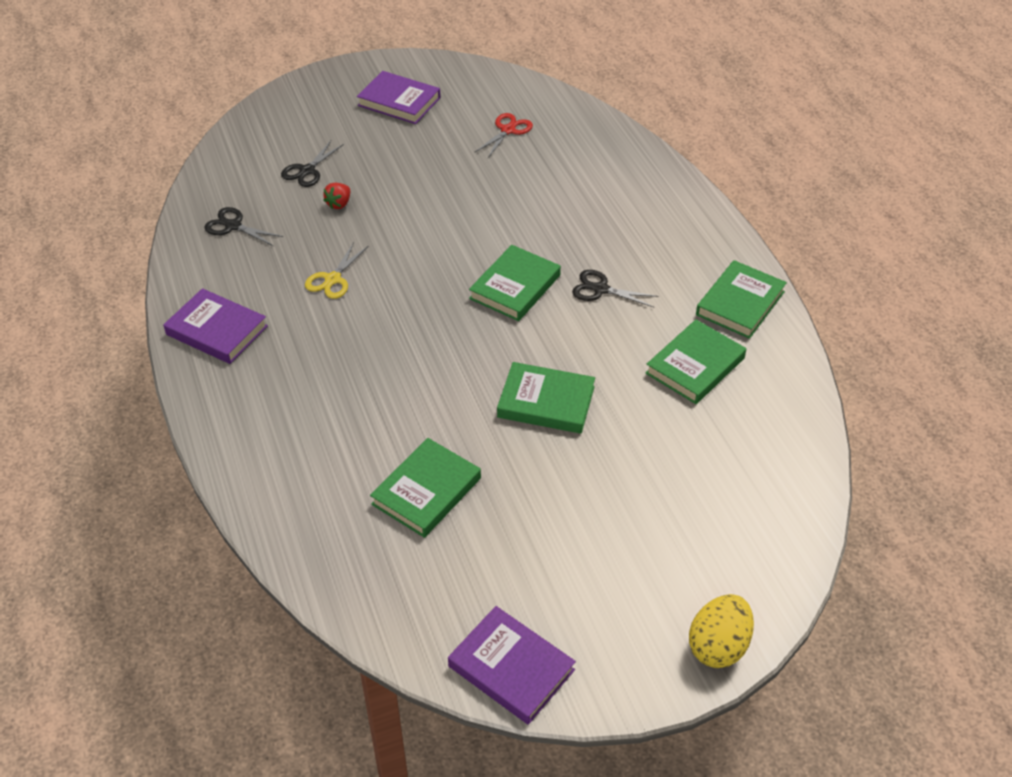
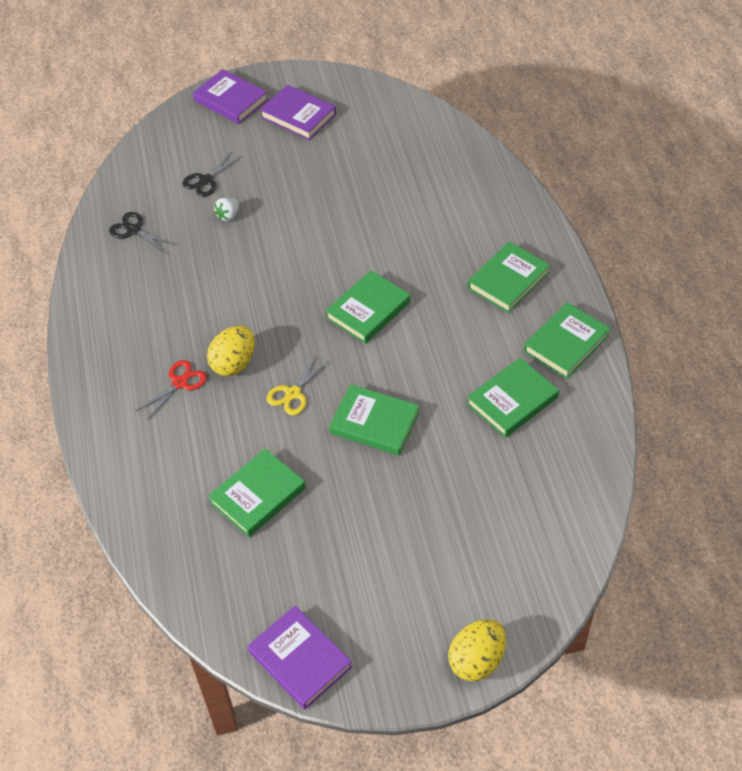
camera: 10 degrees right, 5 degrees up
purple book [163,288,268,364] -> purple book moved to [193,69,268,124]
yellow scissors [305,242,369,299] -> yellow scissors moved to [267,354,330,415]
red strawberry [323,183,350,209] -> white strawberry [214,198,239,221]
red scissors [474,113,533,158] -> red scissors moved to [136,360,207,420]
black scissors [572,270,659,307] -> none
none -> yellow egg [207,326,255,376]
none -> green book [468,242,550,313]

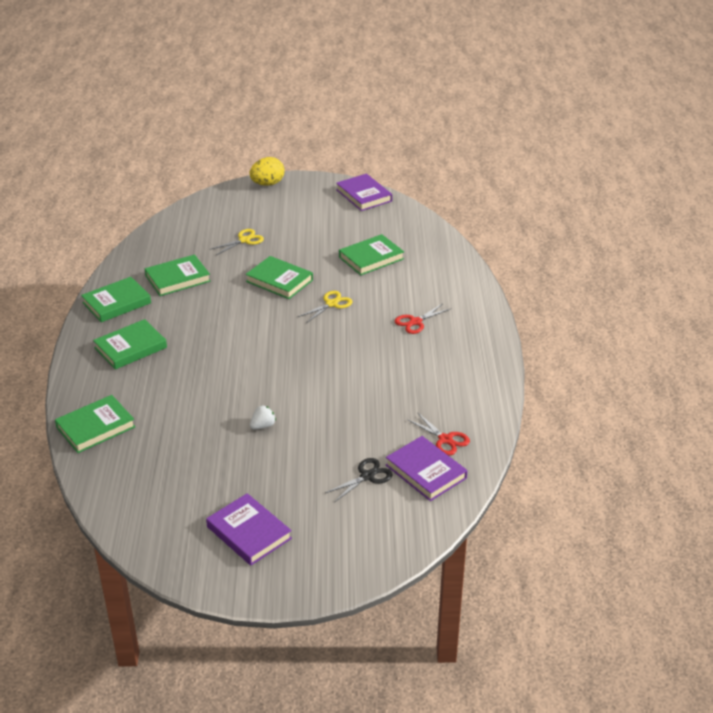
camera: 170 degrees left, 15 degrees down
black scissors [109,212,175,253] -> red scissors [407,412,470,456]
purple book [193,69,268,124] -> purple book moved to [386,436,467,501]
yellow egg [207,326,255,376] -> none
white strawberry [214,198,239,221] -> white strawberry moved to [250,405,276,429]
green book [326,270,410,344] -> green book moved to [55,395,135,453]
none -> yellow scissors [211,229,264,255]

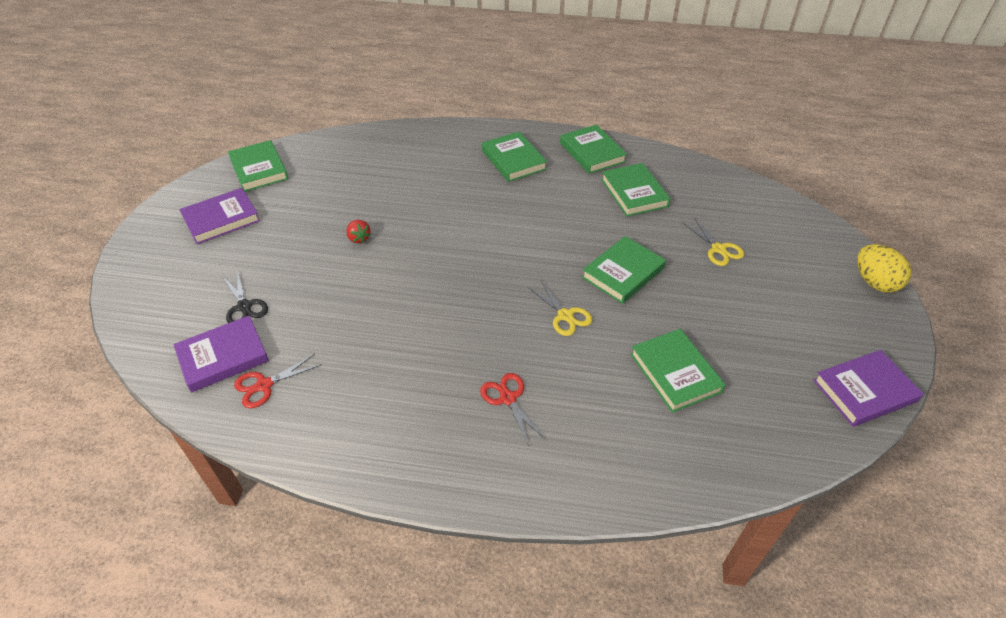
camera: 100 degrees right, 10 degrees up
green book [55,395,135,453] -> green book moved to [228,140,288,192]
white strawberry [250,405,276,429] -> red strawberry [346,220,371,243]

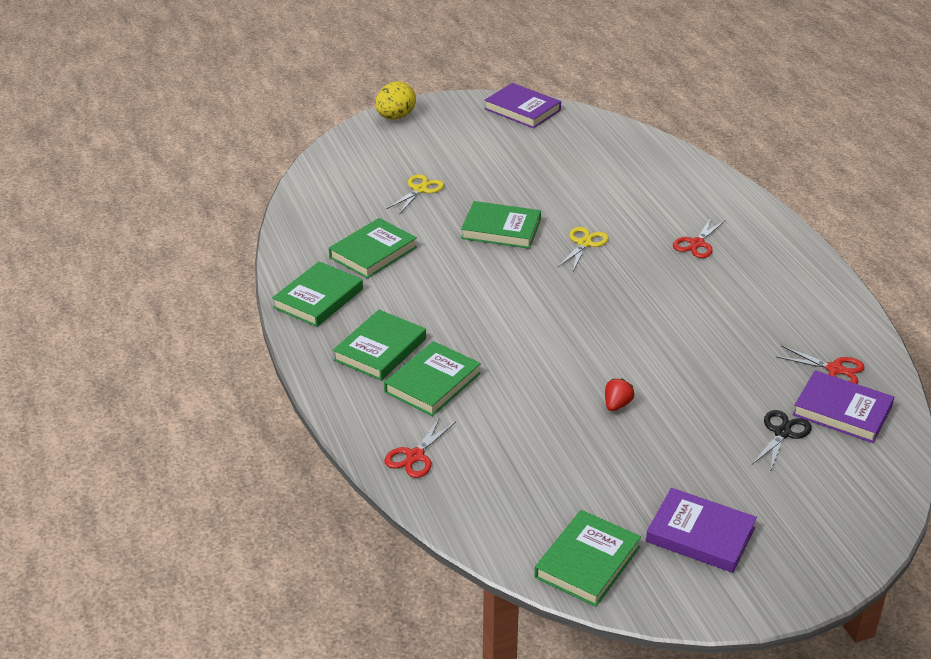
camera: 120 degrees left, 10 degrees down
green book [630,329,725,413] -> green book moved to [384,341,481,416]
none -> red scissors [384,417,456,478]

